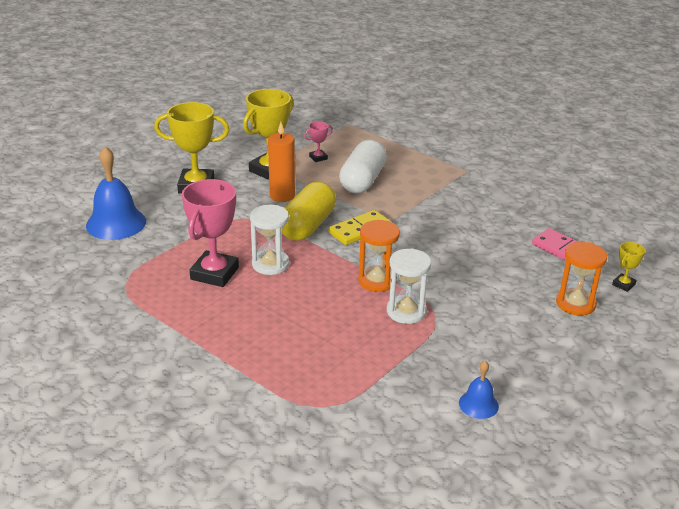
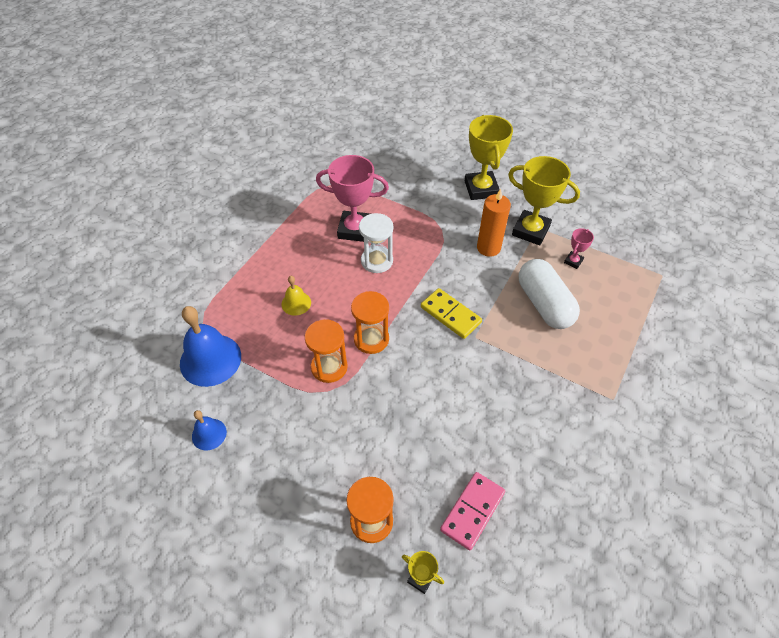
camera: 80 degrees right, 20 degrees up
blue bell [86,146,146,240] -> blue bell moved to [180,306,241,387]
yellow capsule [281,182,336,241] -> none
pink trophy [304,121,333,162] -> pink trophy turned 75 degrees clockwise [564,228,594,269]
white capsule [339,140,387,193] -> white capsule turned 60 degrees clockwise [519,259,580,329]
white hourglass [387,249,431,324] -> orange hourglass [305,319,348,383]
none -> yellow bell [282,276,311,316]

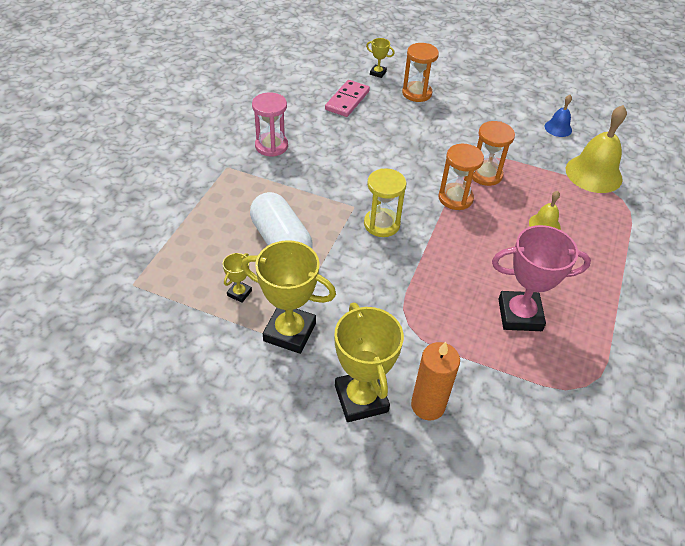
camera: 170 degrees right, 5 degrees down
blue bell [180,306,241,387] -> yellow bell [566,105,627,193]
white hourglass [359,213,393,273] -> none
yellow domino [421,288,482,339] -> yellow hourglass [364,168,407,237]
orange candle [477,189,511,257] -> orange candle moved to [411,342,460,420]
pink trophy [564,228,594,269] -> yellow trophy [223,253,252,303]
none -> pink hourglass [252,92,288,157]

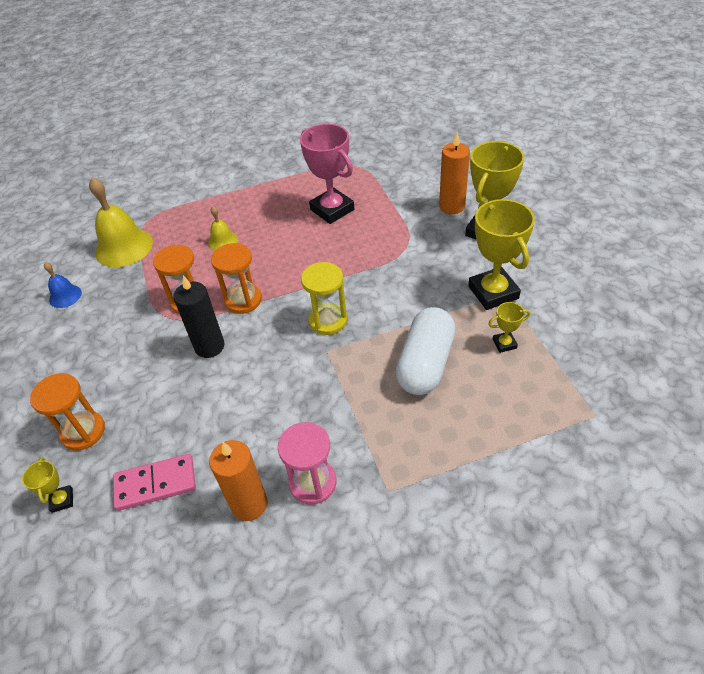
camera: 125 degrees left, 0 degrees up
none -> black candle [173,276,224,358]
none -> orange candle [209,440,268,521]

